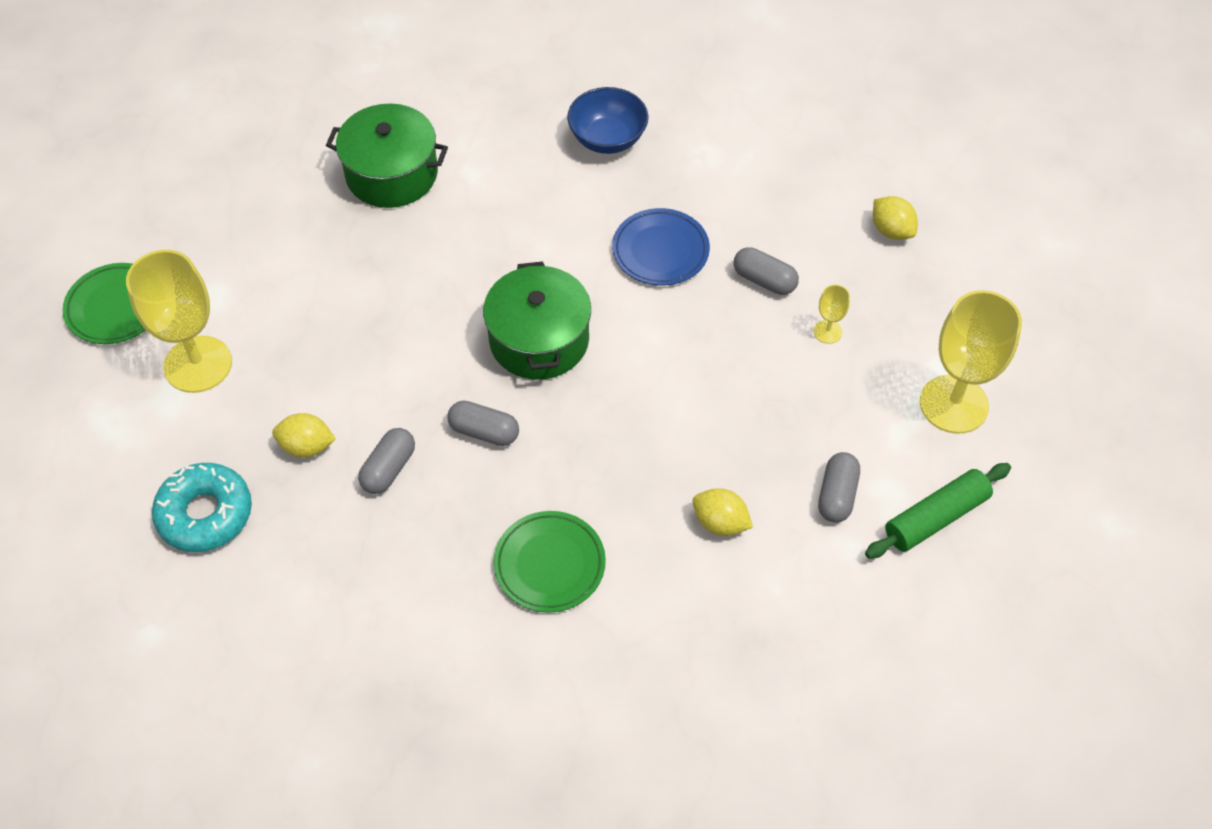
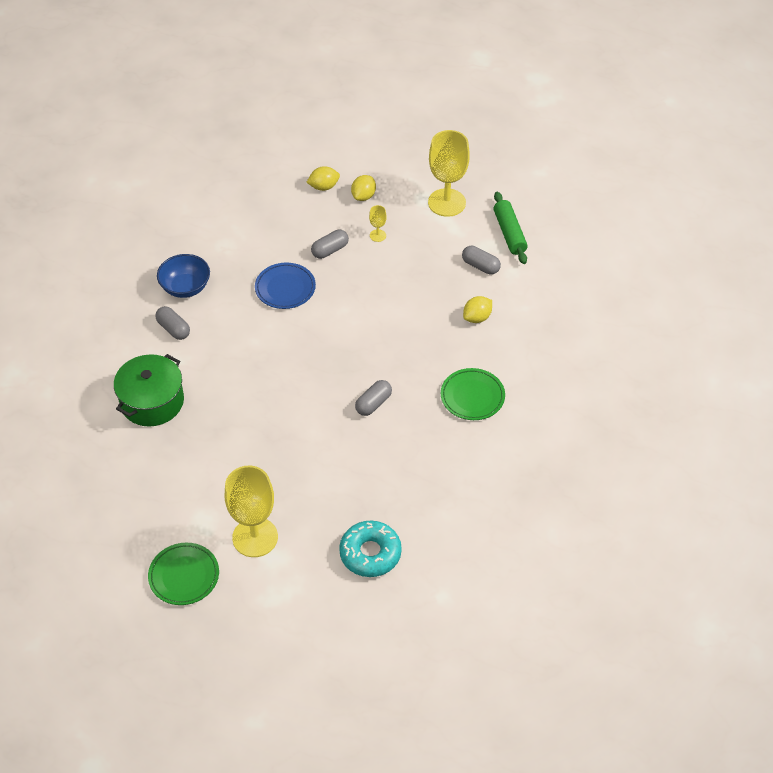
camera: 70 degrees left, 5 degrees down
yellow lemon [272,413,336,458] -> yellow lemon moved to [351,175,376,201]
grey capsule [358,428,415,494] -> grey capsule moved to [155,306,190,340]
green pot [483,261,591,380] -> none

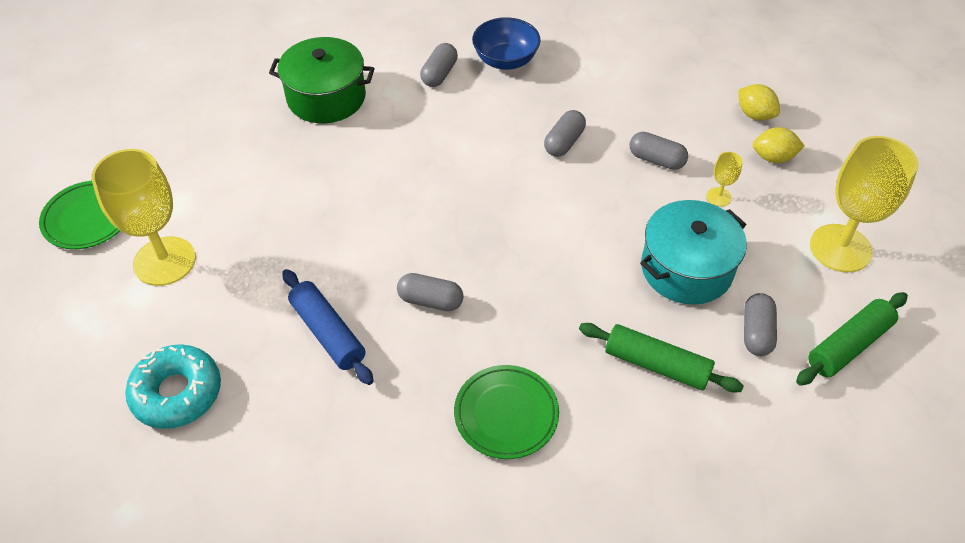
camera: 65 degrees right, 0 degrees up
blue plate [255,263,316,309] -> grey capsule [544,110,586,157]
yellow lemon [463,296,492,323] -> green rolling pin [579,323,744,393]
none -> blue rolling pin [282,269,374,385]
none -> turquoise pot [640,200,747,305]

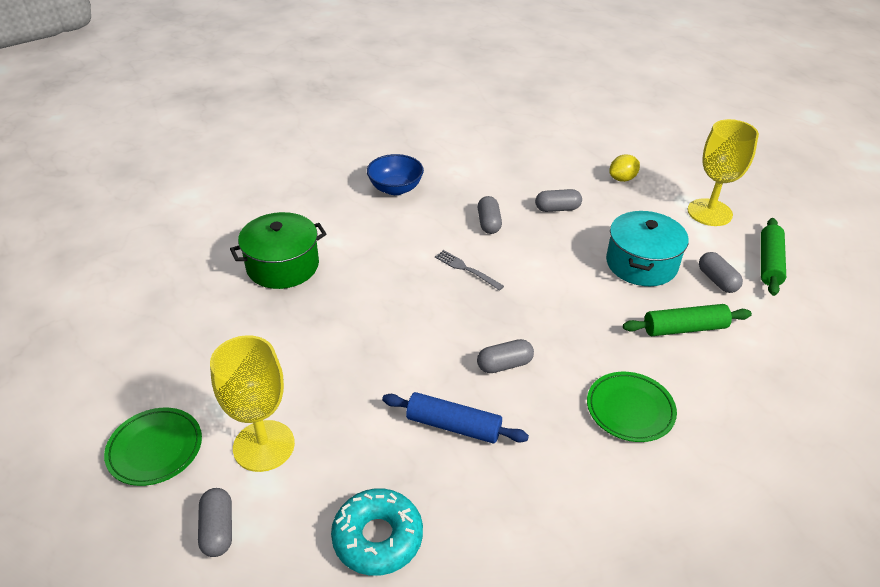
camera: 35 degrees left, 10 degrees down
grey capsule [420,43,458,87] -> grey capsule moved to [198,488,232,557]
yellow goblet [707,152,743,206] -> none
yellow lemon [738,84,780,121] -> none
none -> grey fork [435,250,504,291]

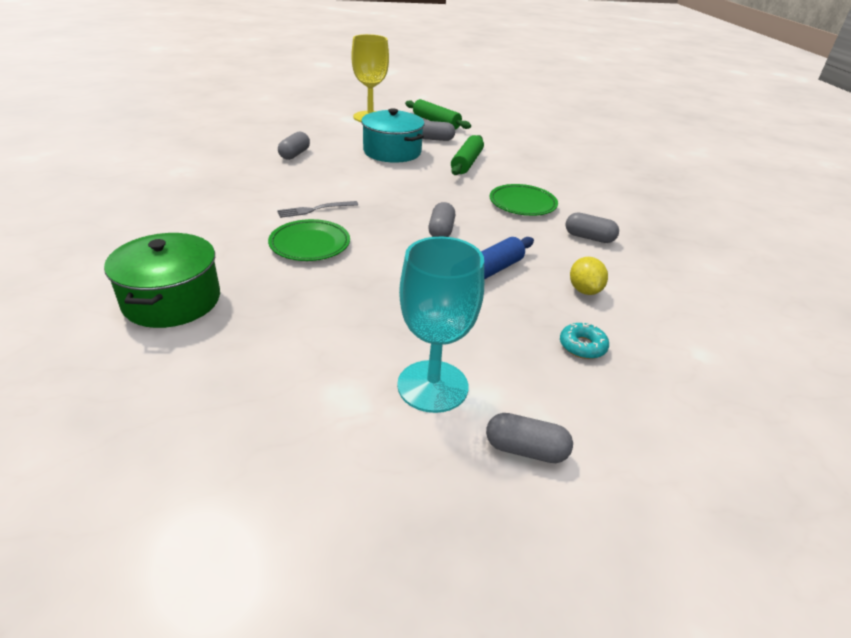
camera: 65 degrees left, 5 degrees down
green plate [104,408,202,486] -> green plate moved to [268,219,350,261]
yellow goblet [210,335,295,472] -> turquoise goblet [397,237,484,413]
turquoise donut [331,488,423,576] -> turquoise donut [560,322,609,359], size x0.56
blue bowl [367,154,424,195] -> none
grey capsule [478,196,502,234] -> grey capsule moved to [566,212,619,243]
yellow lemon [609,154,640,182] -> yellow lemon moved to [570,257,608,295]

